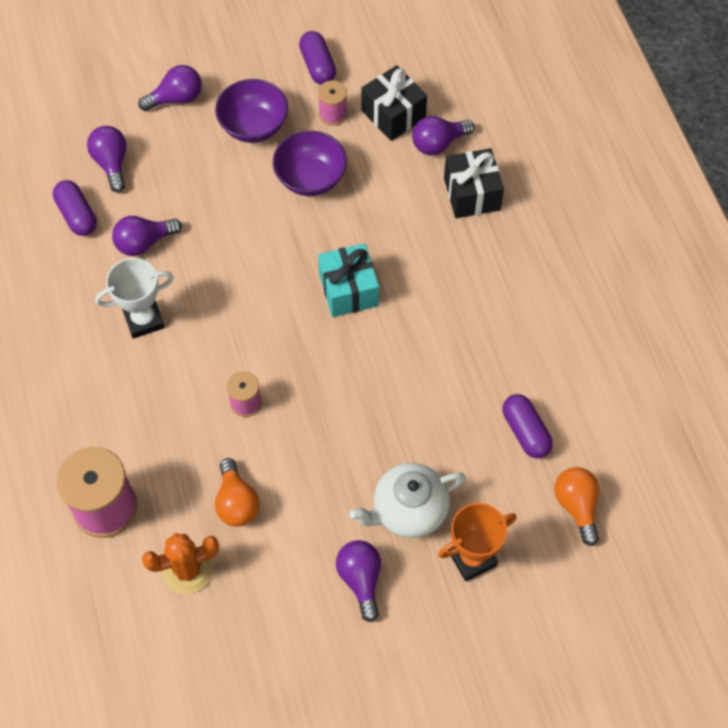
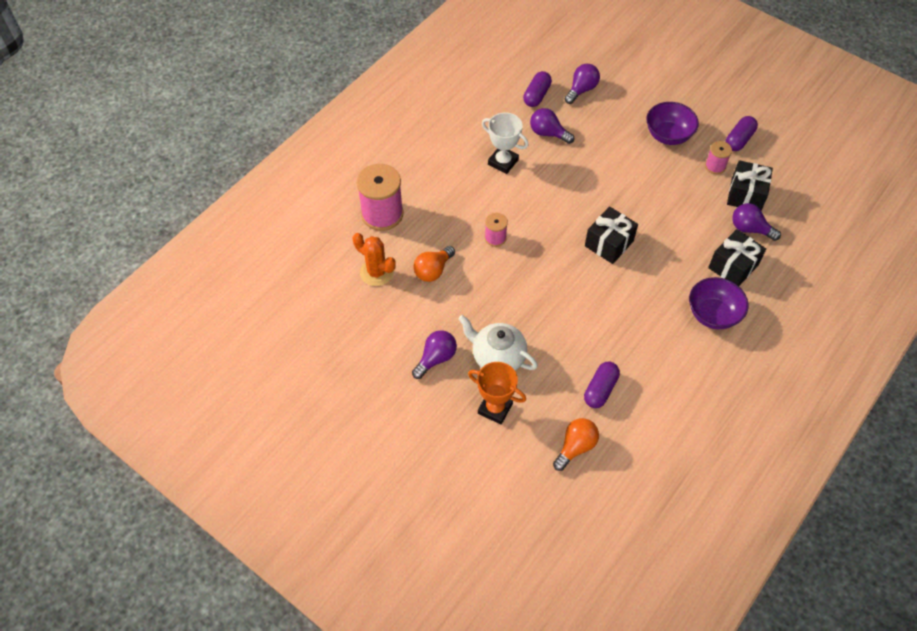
camera: 55 degrees right, 5 degrees down
purple light bulb [138,65,202,111] -> none
purple bowl [273,131,347,196] -> purple bowl moved to [689,277,748,329]
turquoise gift [318,243,379,317] -> black gift [585,206,638,264]

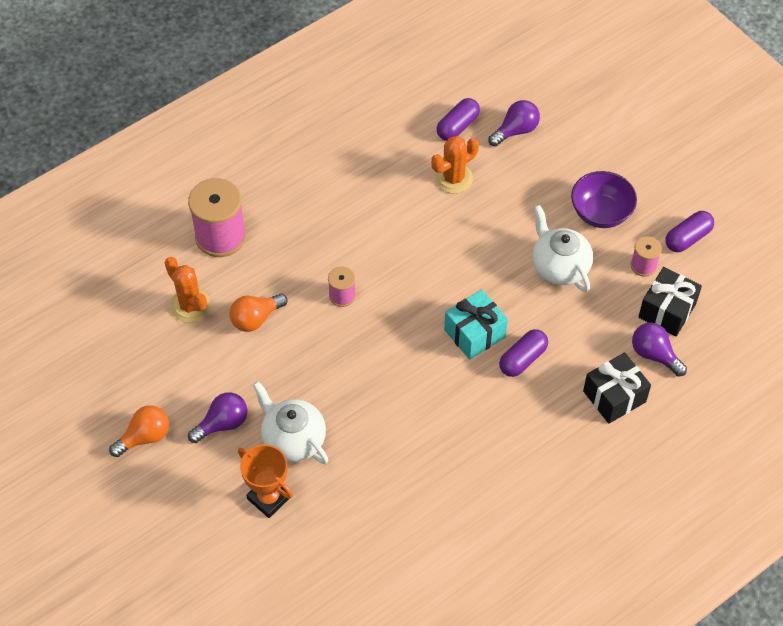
camera: 15 degrees right, 0 degrees up
white trophy [482,112,529,174] -> none
purple light bulb [530,108,574,144] -> orange cactus [431,136,479,194]
orange light bulb [553,418,599,471] -> orange light bulb moved to [109,405,169,457]
purple capsule [584,361,620,408] -> purple capsule moved to [499,329,548,377]
black gift [585,206,638,264] -> turquoise gift [444,289,508,360]
purple bowl [689,277,748,329] -> none
none -> white teapot [532,205,593,292]

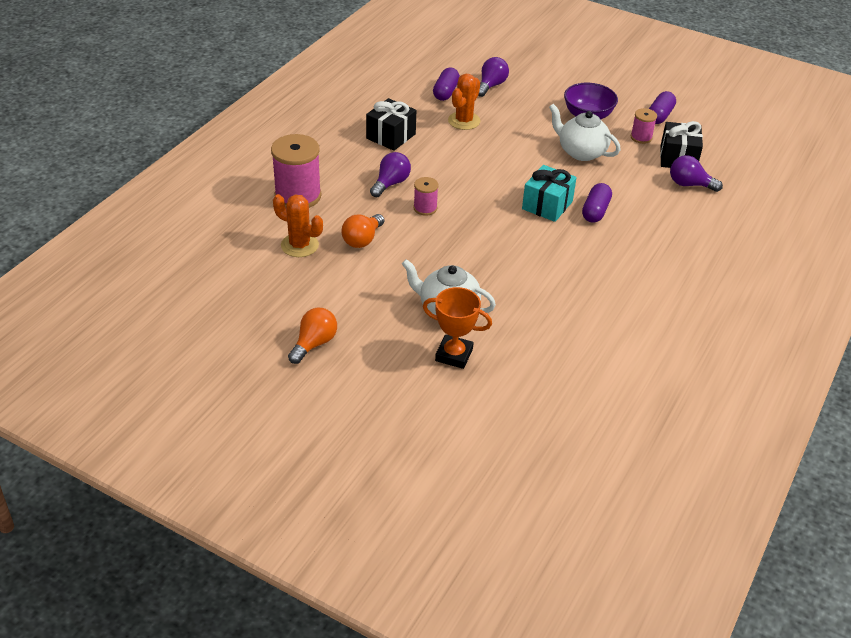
camera: 25 degrees left, 15 degrees down
purple light bulb [188,392,248,443] -> purple light bulb moved to [370,152,411,197]
black gift [583,352,651,424] -> black gift moved to [366,98,416,151]

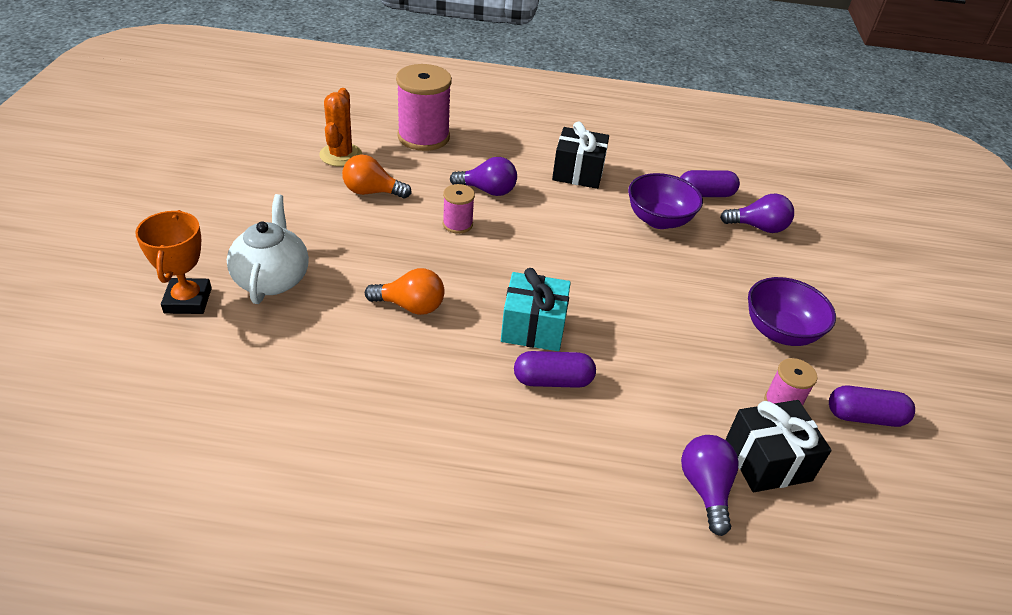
camera: 65 degrees right, 0 degrees up
orange light bulb [288,308,337,364] -> orange light bulb moved to [365,268,445,315]
orange cactus [448,74,481,130] -> purple bowl [628,173,703,229]
white teapot [549,104,621,161] -> none

